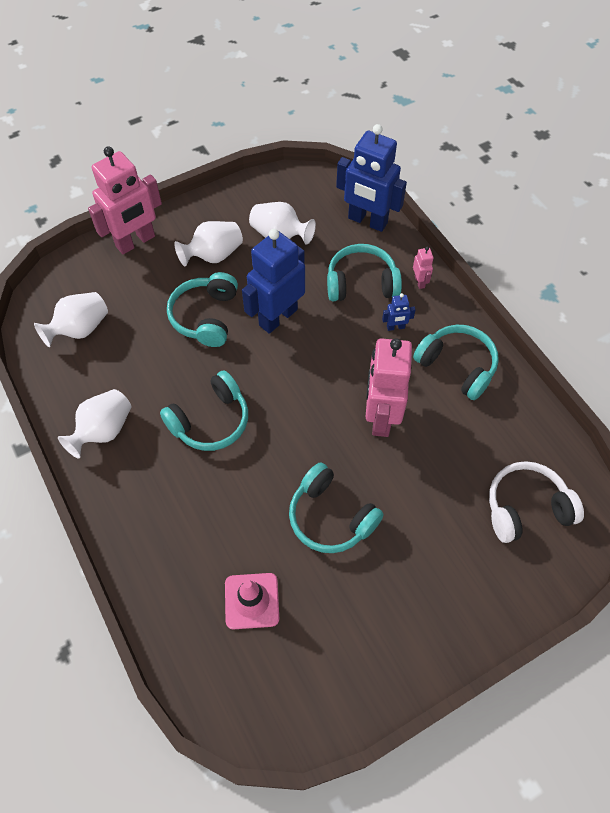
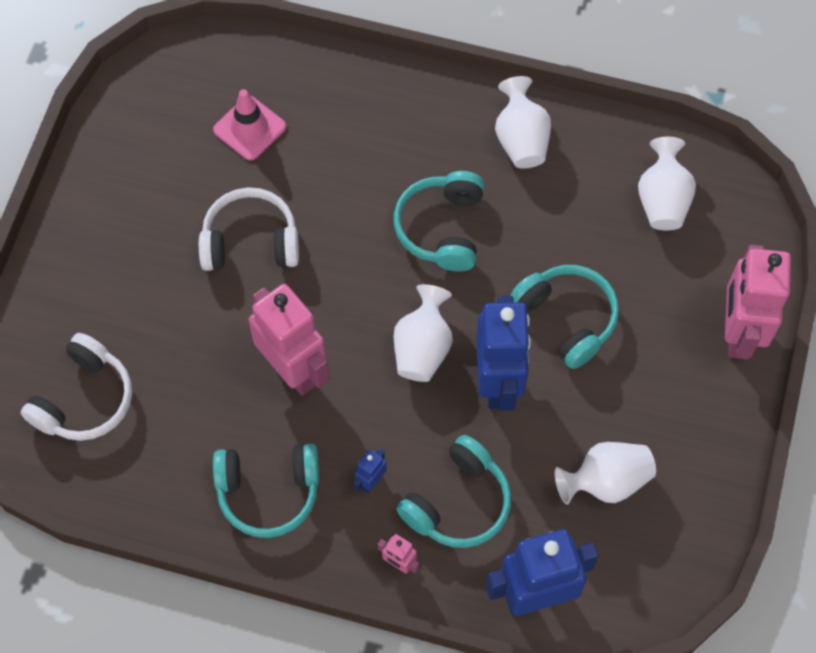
camera: 135 degrees right, 5 degrees up
white vase [174,221,243,266] -> white vase moved to [394,284,453,382]
turquoise headphones [289,462,384,553] -> white headphones [199,187,299,271]

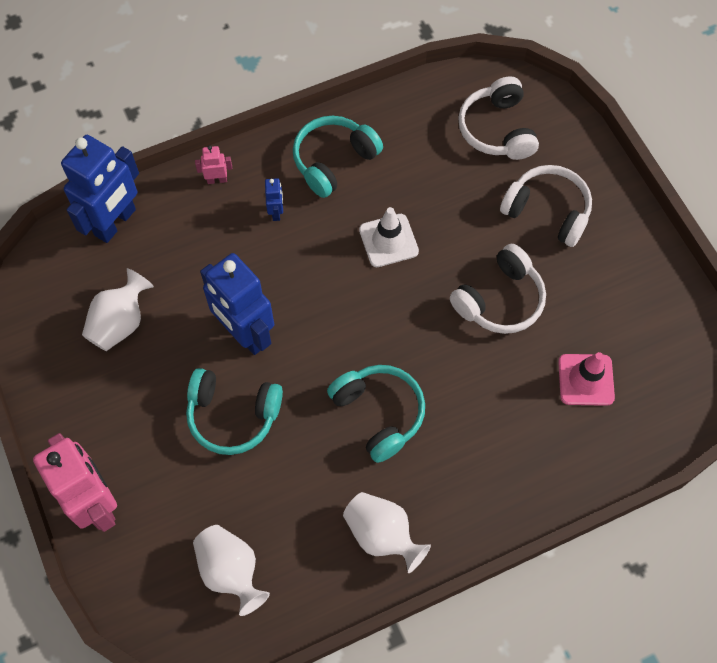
camera: 140 degrees right, 0 degrees up
pink robot [248,284,330,396] -> white traffic cone [359,207,419,267]
white vase [394,284,453,382] -> none
turquoise headphones [397,435,511,548] -> none
none -> white headphones [500,165,592,247]

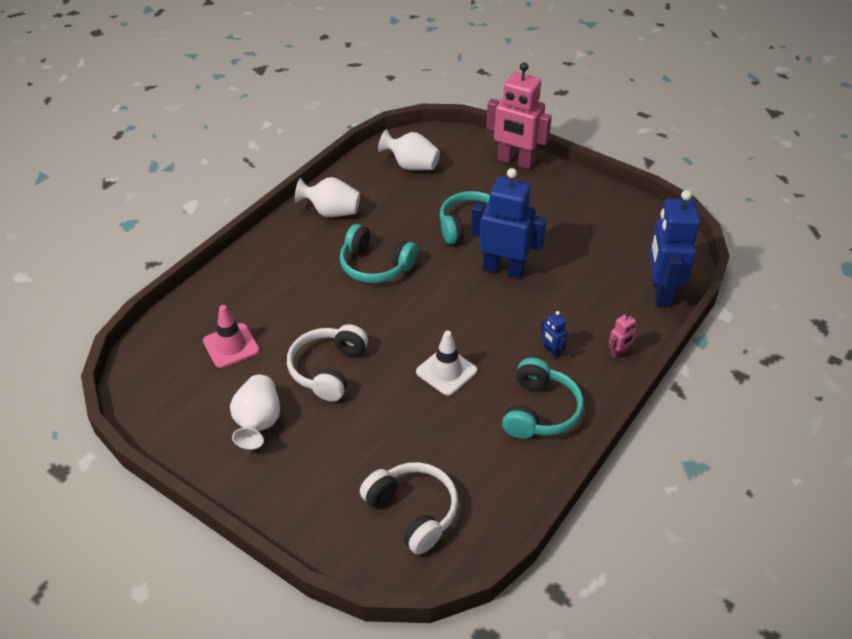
camera: 150 degrees right, 20 degrees down
white vase [82,268,154,351] -> white vase moved to [230,375,280,450]
white headphones [500,165,592,247] -> none

